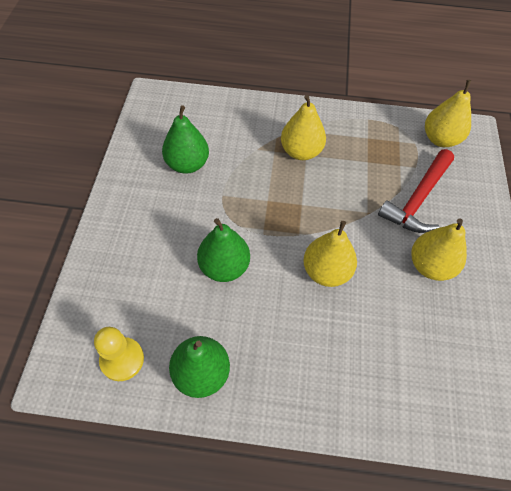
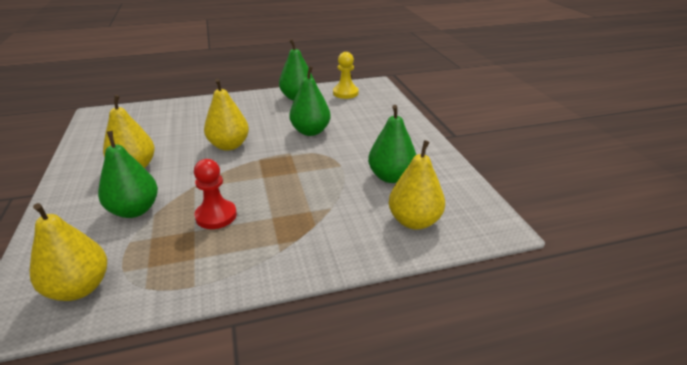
camera: 160 degrees right, 25 degrees down
yellow pear [281,95,326,160] -> yellow pear moved to [389,140,445,230]
red hammer [378,149,454,233] -> green pear [98,131,158,218]
none -> red pawn [194,159,237,229]

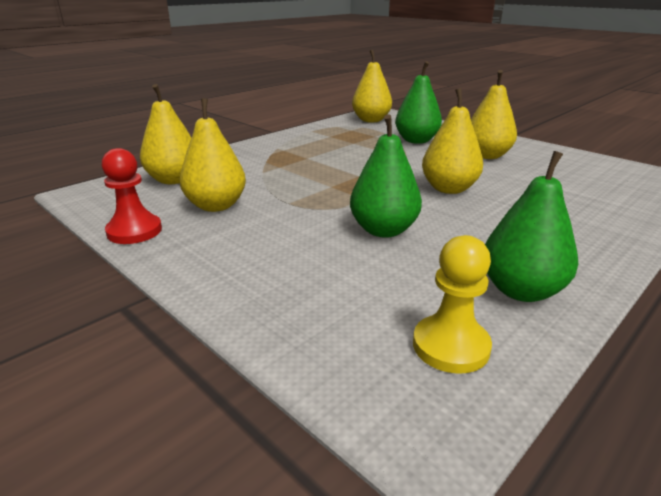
camera: 150 degrees right, 5 degrees down
red pawn [194,159,237,229] -> red pawn moved to [102,148,162,244]
green pear [368,105,416,183] -> yellow pear [179,98,246,212]

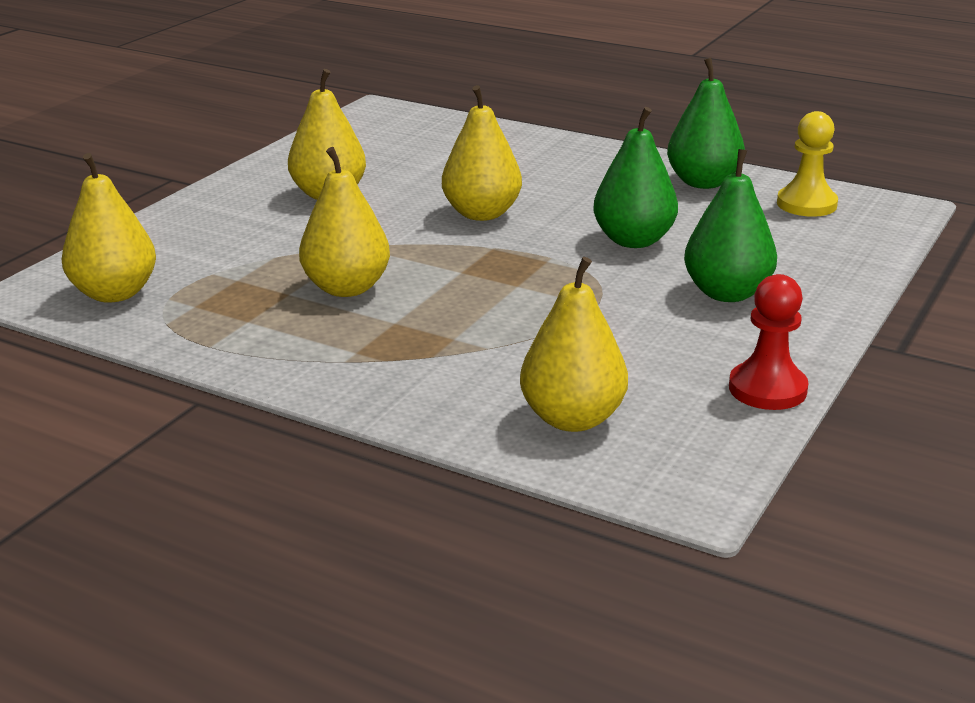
camera: 105 degrees left, 0 degrees up
yellow pear [179,98,246,212] -> yellow pear moved to [299,147,390,297]
green pear [395,61,442,144] -> green pear moved to [684,149,777,302]

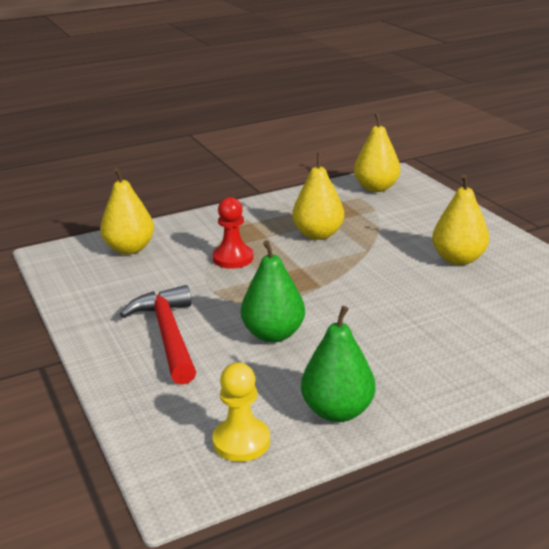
camera: 125 degrees right, 0 degrees up
yellow pear [442,85,522,221] -> none
green pear [684,149,777,302] -> red hammer [120,285,196,385]
red pawn [729,274,809,410] -> red pawn moved to [213,197,253,269]

